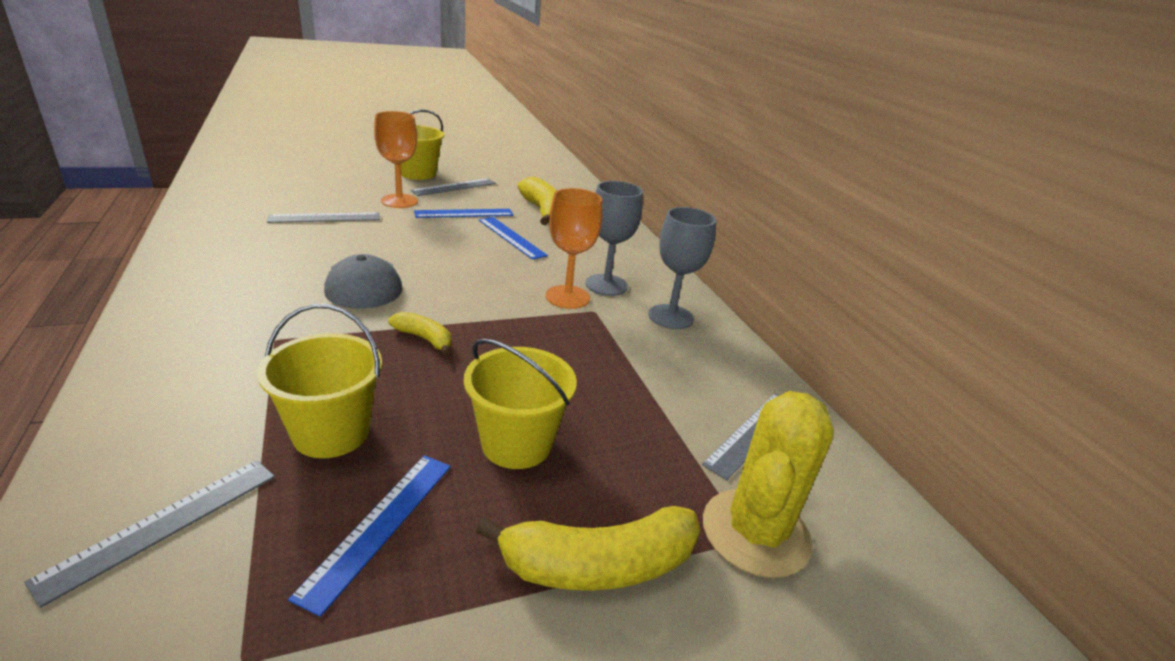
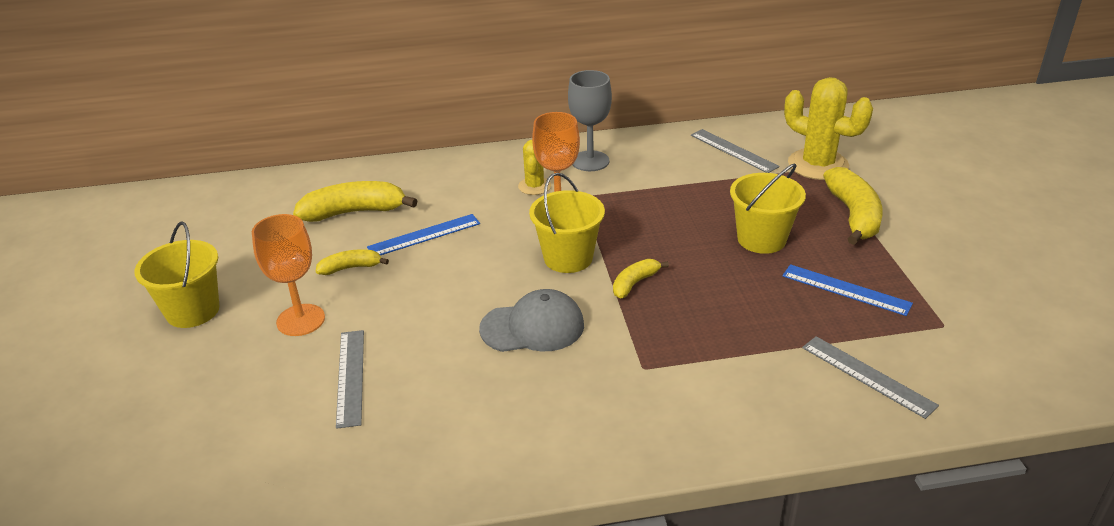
camera: 75 degrees left, 5 degrees up
yellow bucket [257,304,382,458] -> yellow bucket moved to [529,172,605,273]
grey ruler [410,178,496,196] -> none
blue ruler [414,209,513,218] -> yellow banana [316,249,389,275]
grey goblet [585,181,643,296] -> yellow cactus [518,140,551,195]

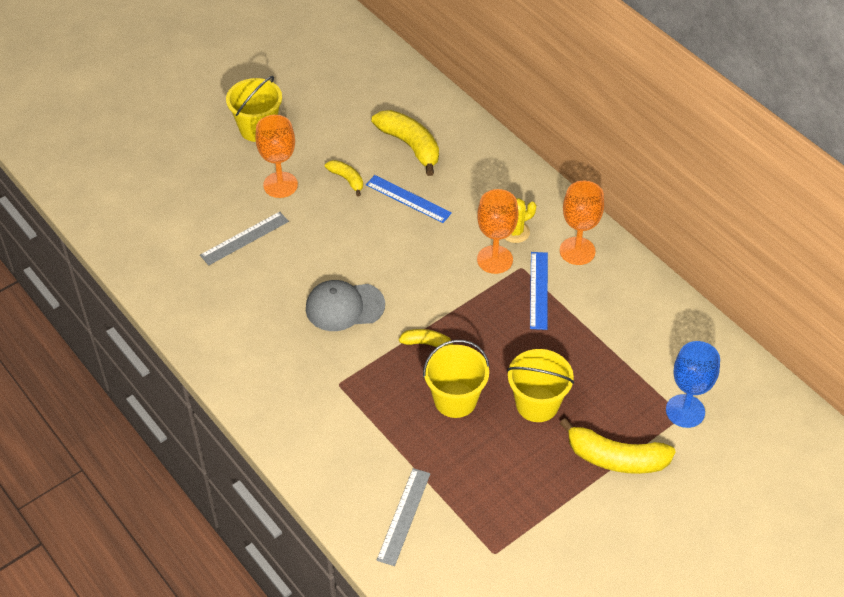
camera: 60 degrees right, 15 degrees up
grey cap [479,289,584,352] -> grey cap turned 120 degrees clockwise [306,280,385,331]
yellow bucket [529,172,605,273] -> yellow bucket moved to [423,340,490,418]
grey goblet [568,70,612,171] -> orange goblet [560,181,604,265]
grey ruler [691,129,780,173] -> none
blue ruler [782,264,913,316] -> blue ruler moved to [530,252,548,330]
yellow cactus [784,77,873,180] -> blue goblet [666,341,720,428]
yellow banana [823,167,883,245] -> yellow banana turned 45 degrees clockwise [560,418,676,474]

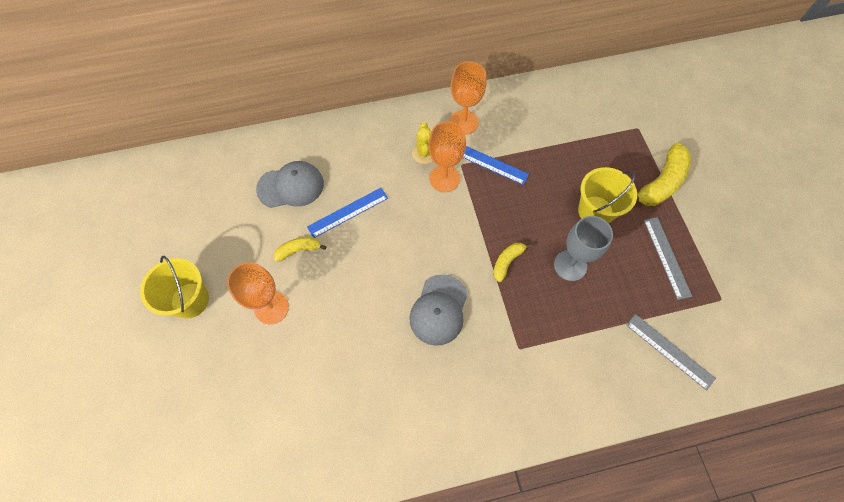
camera: 65 degrees left, 15 degrees up
grey ruler [200,212,289,265] -> grey ruler moved to [644,217,692,300]
yellow banana [371,110,439,176] -> grey cap [256,161,324,208]
yellow bucket [423,340,490,418] -> grey goblet [554,216,613,281]
blue goblet [666,341,720,428] -> none

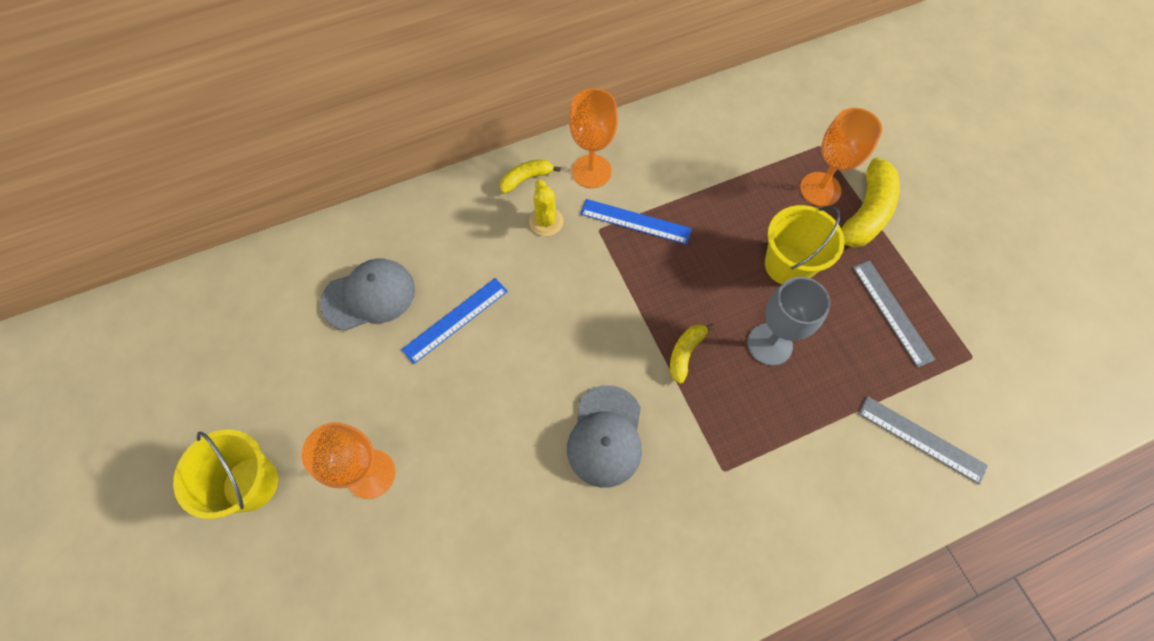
camera: 10 degrees left, 0 degrees up
yellow banana [274,237,327,262] -> yellow banana moved to [500,159,561,194]
orange goblet [428,122,466,192] -> orange goblet moved to [800,108,882,207]

